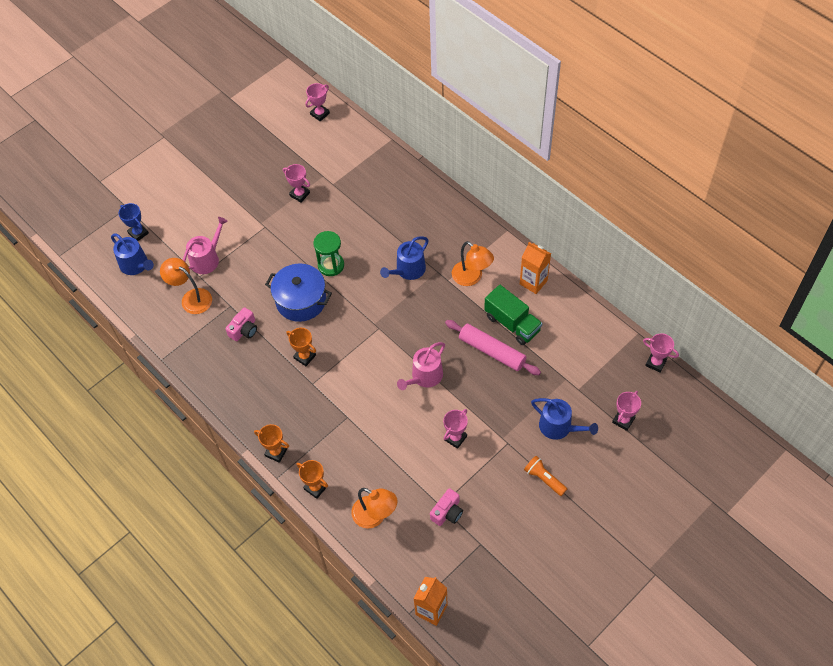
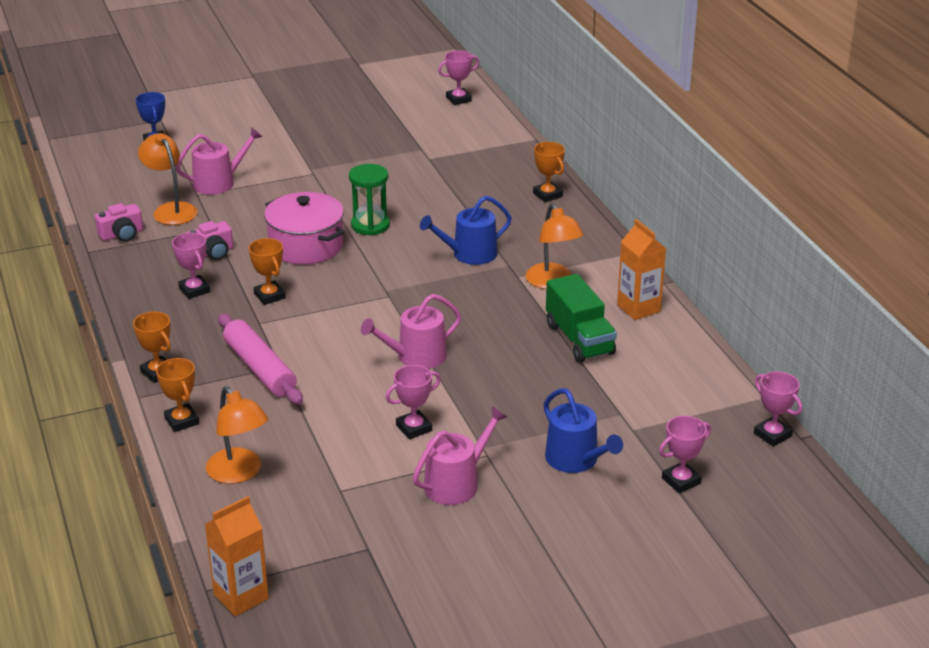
camera: 20 degrees right, 25 degrees down
blue watering can [111,233,154,275] -> none
blue pot [265,264,332,322] -> pink pot [264,192,345,265]
pink trophy [283,164,310,202] -> pink trophy moved to [172,233,210,299]
pink camera [430,488,463,526] -> pink camera moved to [95,203,143,242]
pink rolling pin [445,320,541,375] -> pink rolling pin moved to [218,313,303,405]
orange flashlight [524,456,567,496] -> none
none -> pink watering can [413,406,507,505]
none -> orange trophy [533,142,565,202]

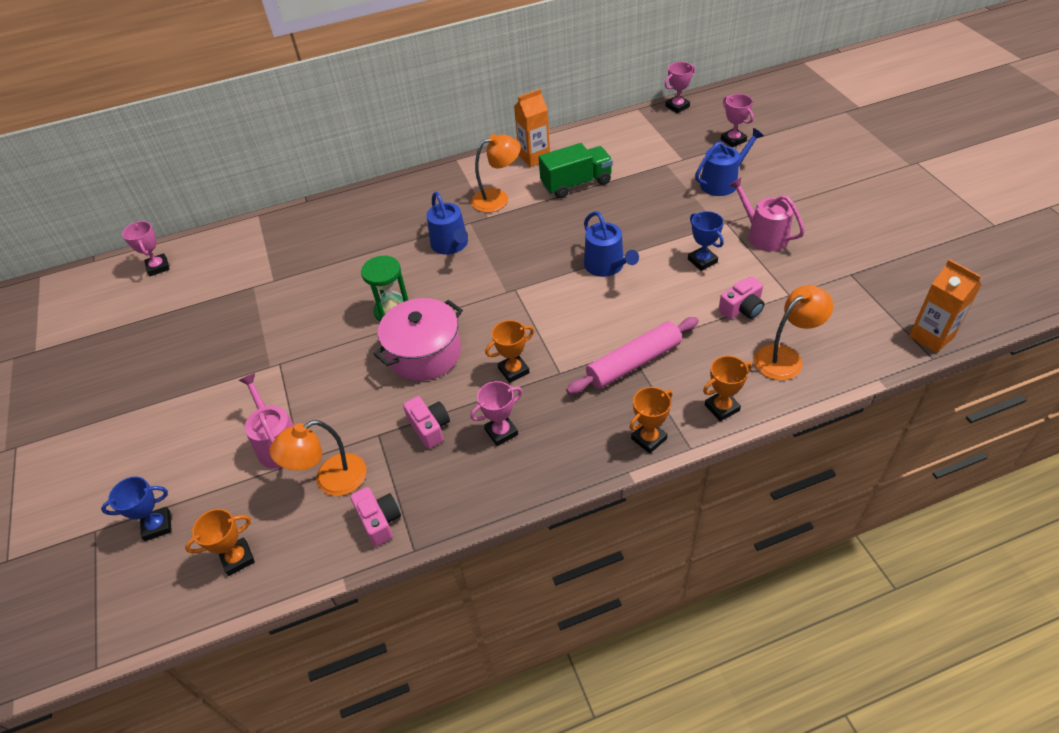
camera: 85 degrees left, 15 degrees up
pink watering can [361,294,461,369] -> blue watering can [584,211,639,277]
pink trophy [385,365,441,439] -> blue trophy [688,211,724,271]
orange trophy [533,142,565,202] -> orange trophy moved to [185,509,255,576]
none -> pink camera [718,276,764,319]

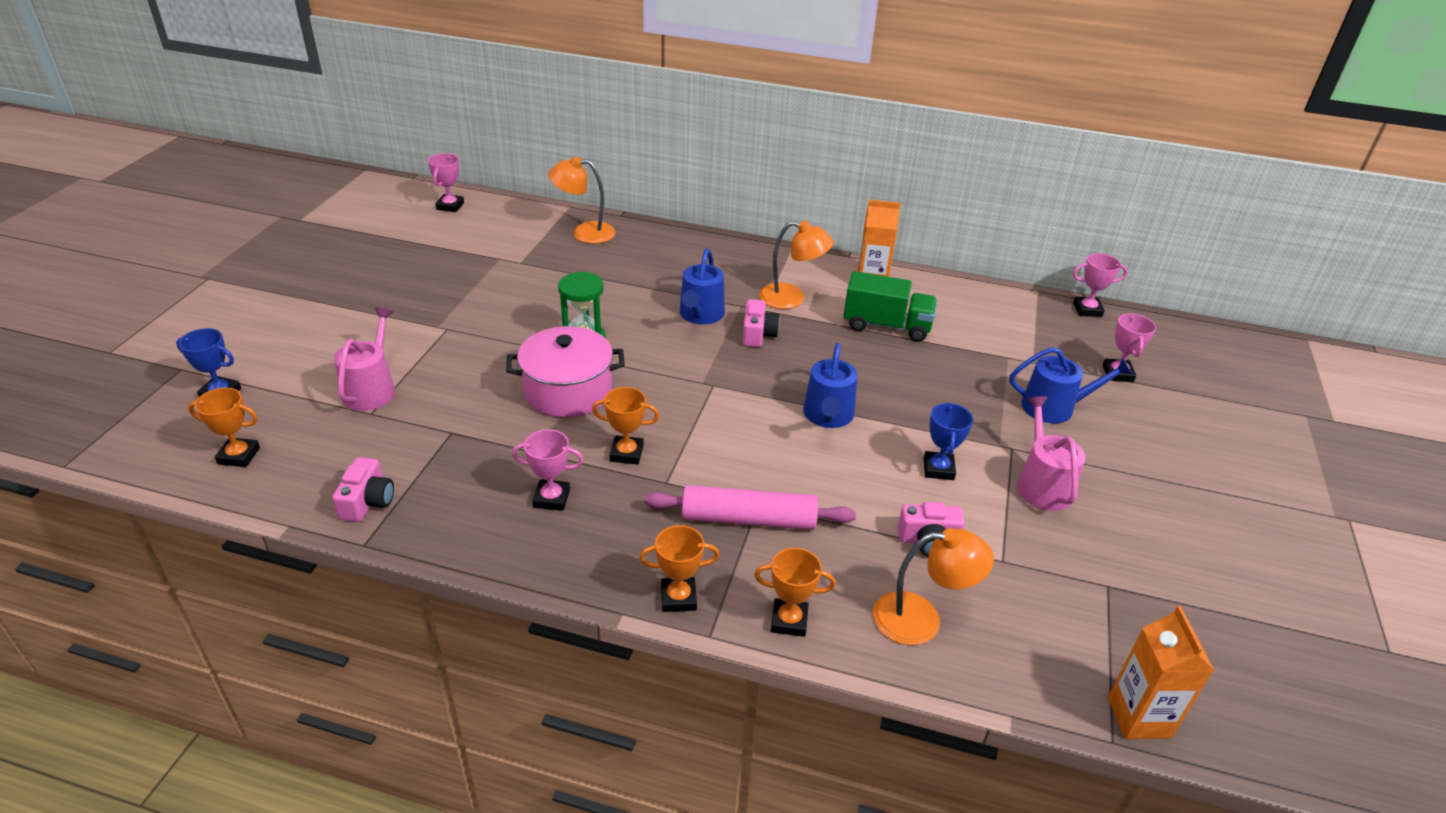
camera: 30 degrees right, 10 degrees down
orange lamp [270,420,366,496] -> orange lamp moved to [548,156,616,244]
pink camera [403,396,450,449] -> pink camera moved to [743,299,780,347]

